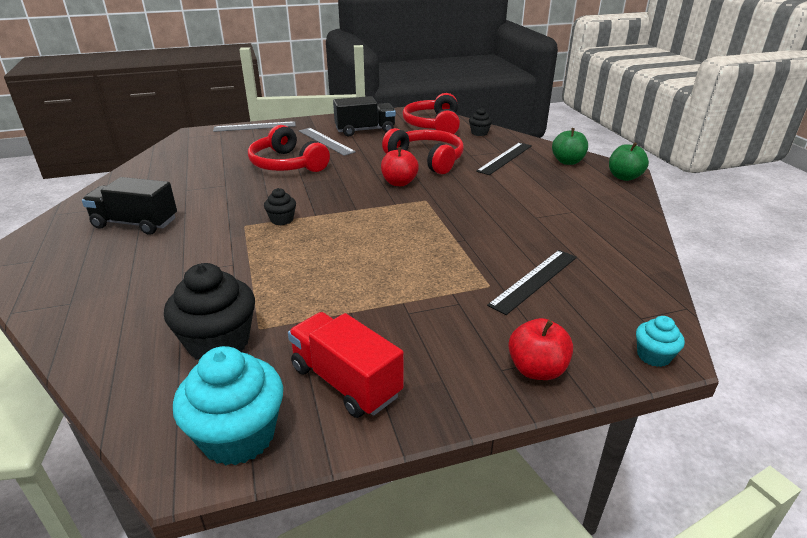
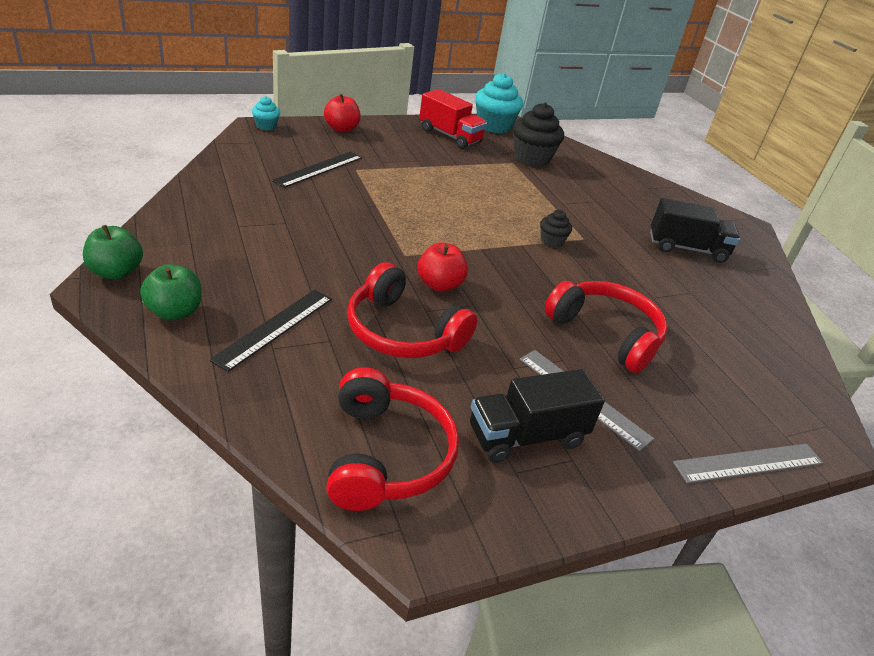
camera: 170 degrees right, 5 degrees up
black cupcake [469,108,492,136] -> none

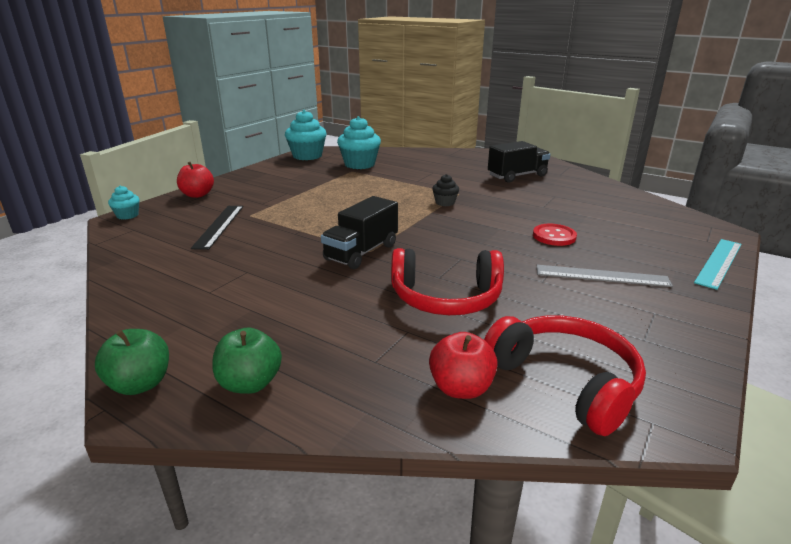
camera: 30 degrees left, 10 degrees down
black ruler [209,290,332,372] -> none
red apple [418,242,468,292] -> red apple moved to [429,332,498,399]
red truck [419,89,487,149] -> none
black truck [470,369,605,463] -> black truck moved to [321,196,398,269]
black cupcake [513,103,564,167] -> turquoise cupcake [337,116,381,169]
red headphones [545,281,668,373] -> red button [533,224,577,246]
grey ruler [673,444,823,483] -> turquoise ruler [694,239,742,290]

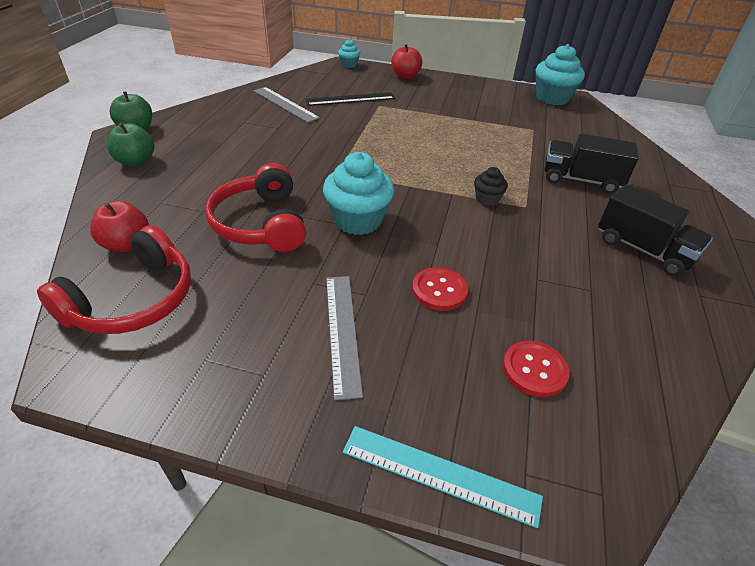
camera: 70 degrees right, 15 degrees up
black truck [321,196,398,269] -> black truck moved to [545,133,639,194]
turquoise cupcake [337,116,381,169] -> turquoise cupcake moved to [323,152,394,235]
none -> grey ruler [254,87,320,123]
none -> red button [503,341,569,397]

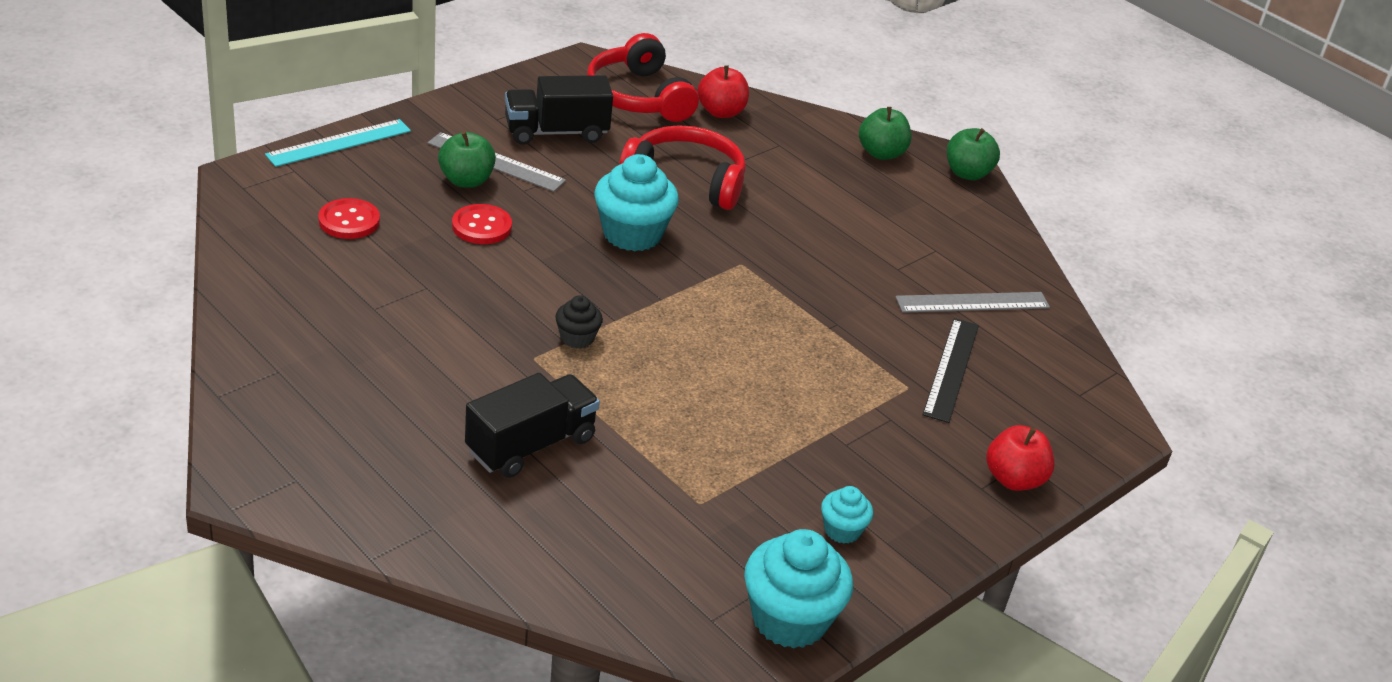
camera: 120 degrees right, 5 degrees down
turquoise cupcake [338,39,360,68] -> turquoise cupcake moved to [821,486,873,544]
black truck [598,184,713,276] -> black truck moved to [505,75,613,145]
none -> green apple [438,132,496,188]

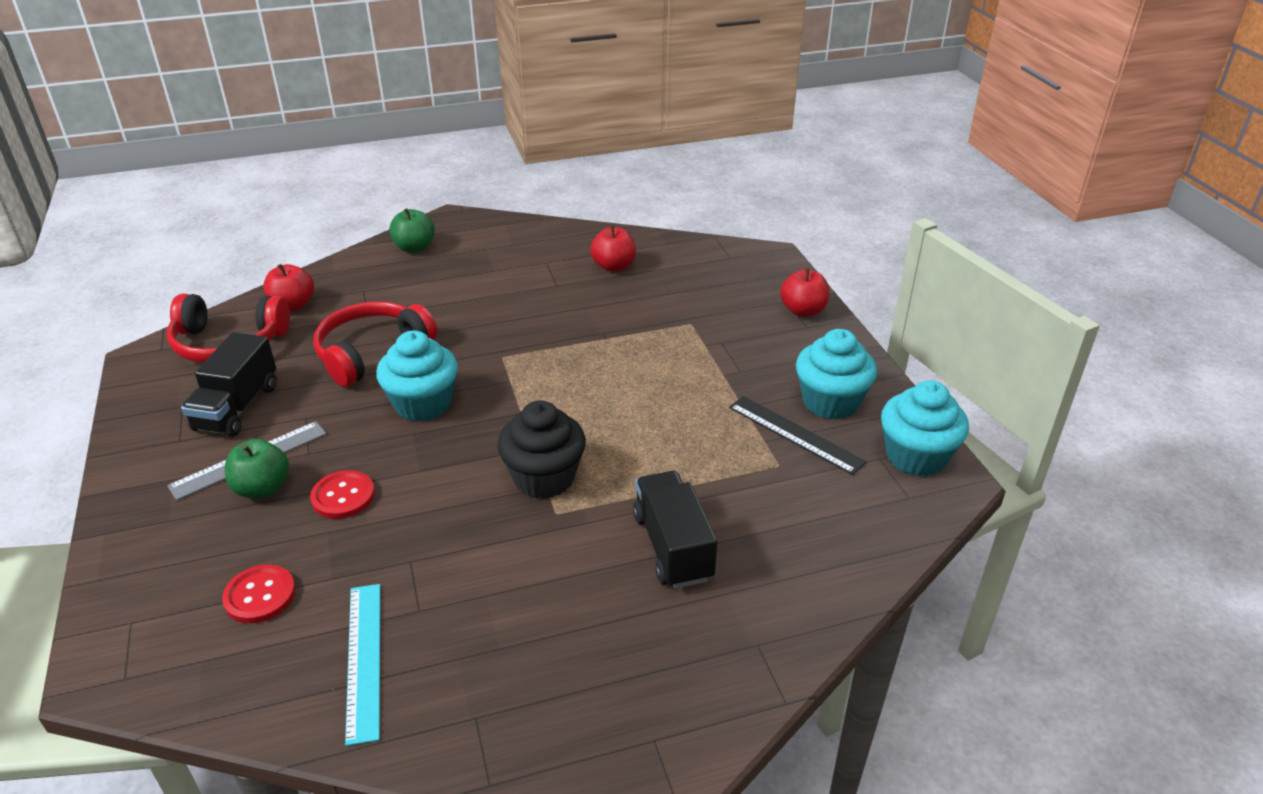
camera: 60 degrees left, 0 degrees up
turquoise ruler [265,119,411,167] -> turquoise ruler moved to [345,584,380,746]
black cupcake [555,295,603,349] -> black cupcake [497,401,586,499], size x1.94
turquoise cupcake [821,486,873,544] -> turquoise cupcake [796,329,877,420], size x1.94
grey ruler [895,292,1050,313] -> red apple [590,225,636,272]
black ruler [923,318,979,423] -> black ruler moved to [729,396,867,475]
green apple [947,128,1000,180] -> none

